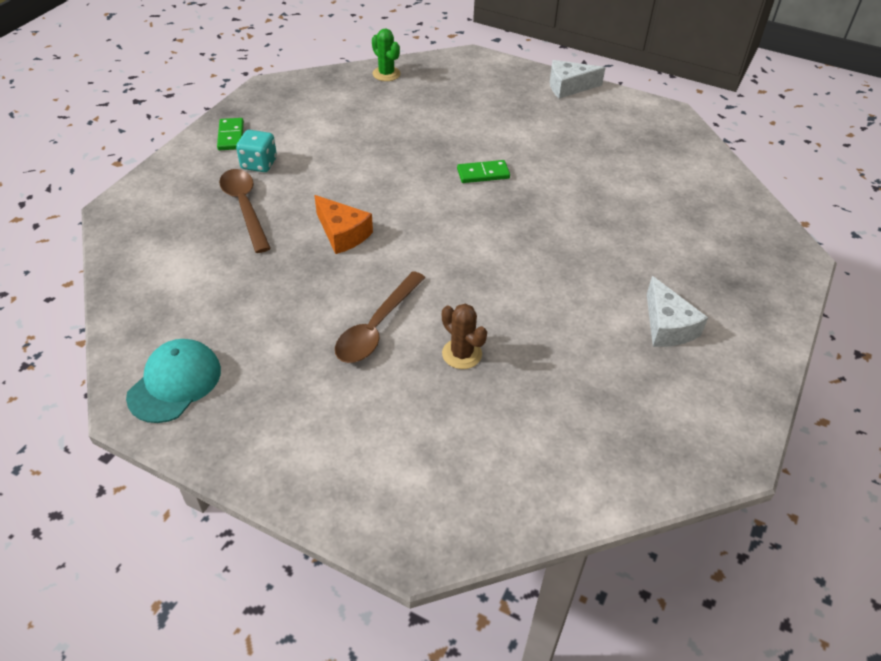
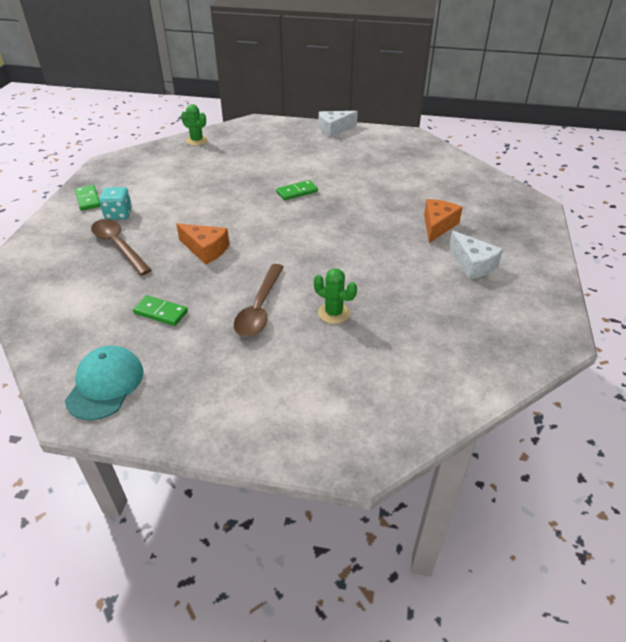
camera: 15 degrees left, 5 degrees down
brown cactus [442,304,487,369] -> green cactus [314,268,357,324]
none -> green domino [133,295,188,326]
none -> orange cheese [424,199,463,243]

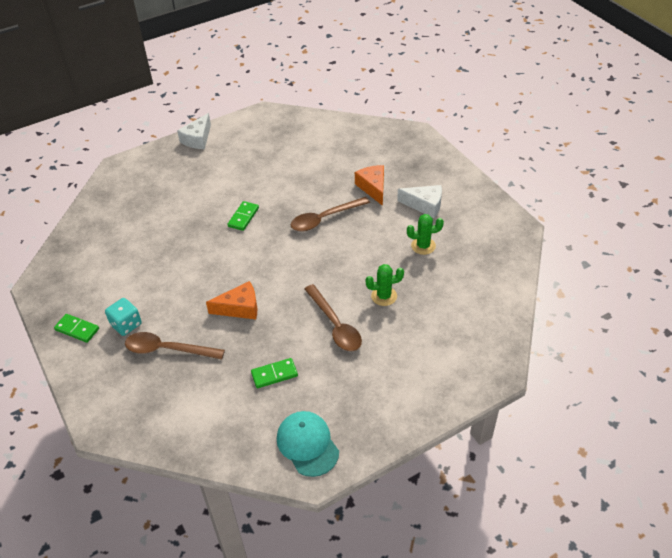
camera: 40 degrees left, 5 degrees up
green cactus [181,104,208,146] -> green cactus moved to [407,214,444,255]
none -> brown spoon [291,197,370,232]

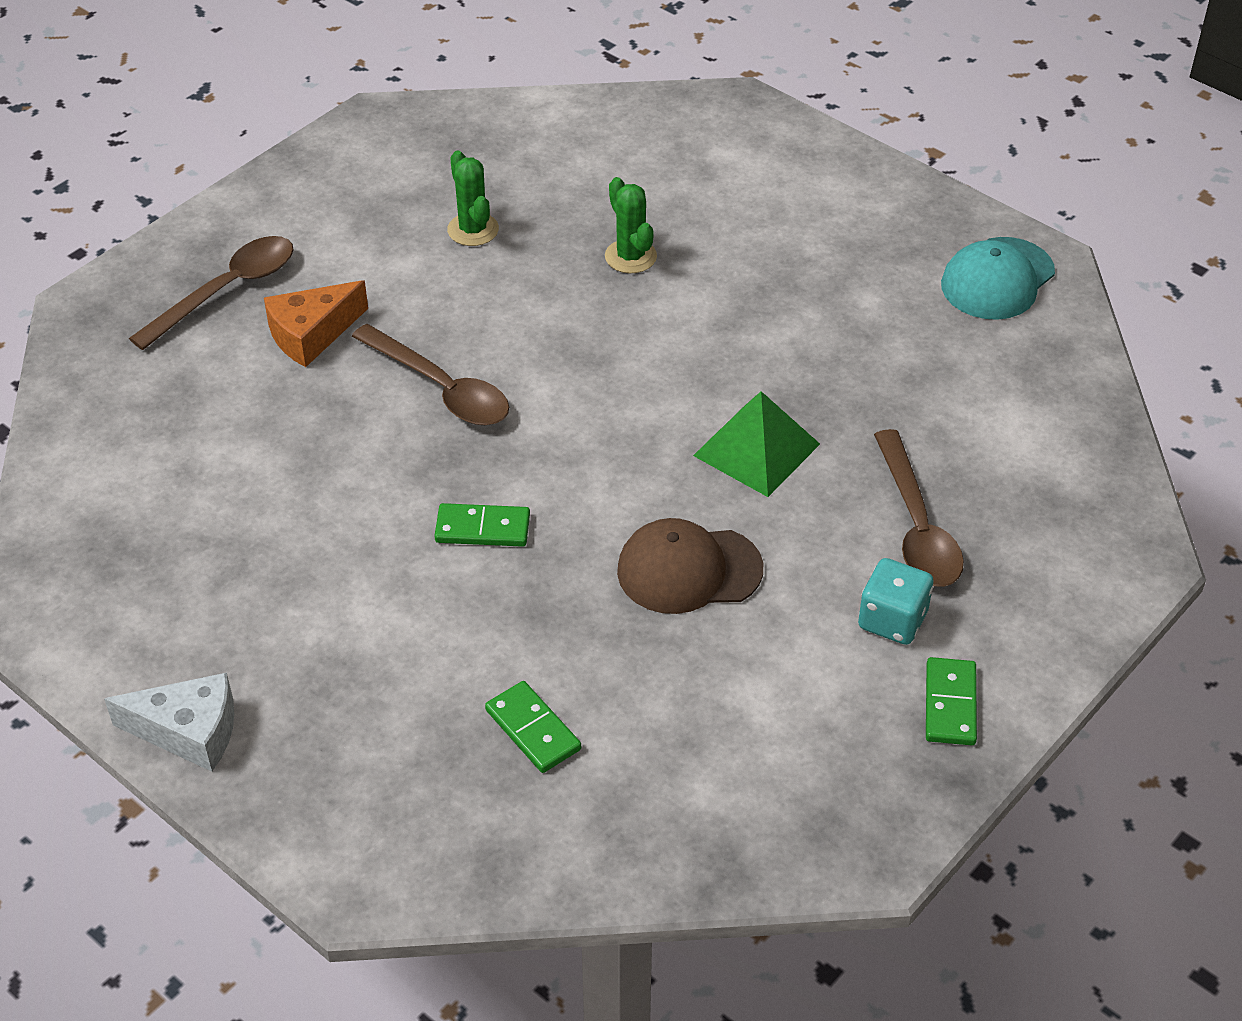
camera: 110 degrees left, 0 degrees up
orange cheese [206,281,257,319] -> green pyramid [693,391,820,497]
green domino [251,358,298,388] -> green domino moved to [485,681,581,773]
brown spoon [304,284,362,351] -> brown spoon moved to [129,236,293,350]
white cheese [397,185,442,218] -> none
none -> brown cap [617,518,763,614]

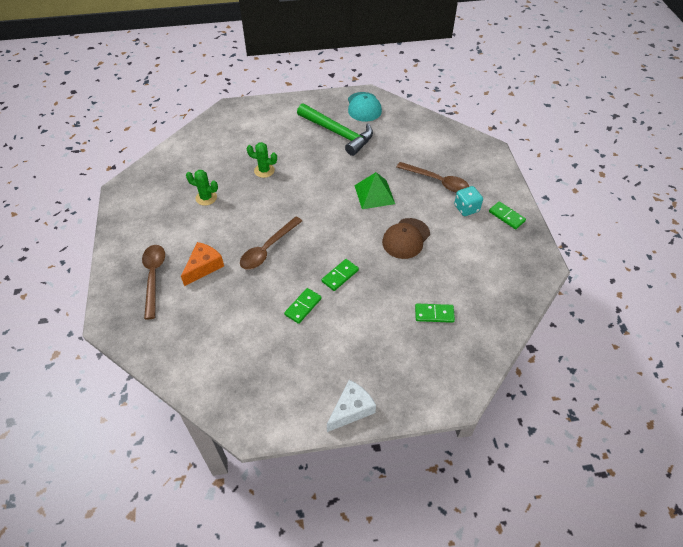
camera: 50 degrees left, 5 degrees up
orange cheese [264,280,368,367] -> orange cheese turned 150 degrees counterclockwise [181,242,224,286]
brown spoon [352,324,509,425] -> brown spoon turned 135 degrees clockwise [240,217,302,270]
none -> green domino [284,288,322,324]
none -> green hammer [297,103,373,156]

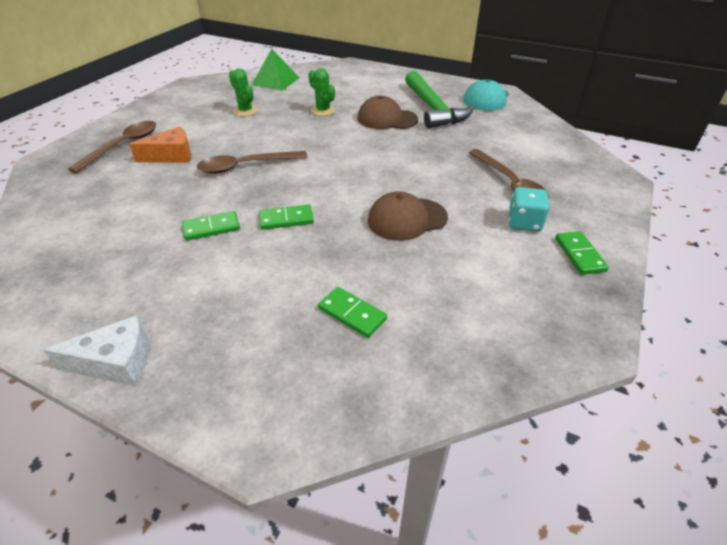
camera: 35 degrees right, 10 degrees down
green pyramid [354,172,395,209] -> green pyramid moved to [252,49,299,91]
none -> brown cap [357,96,418,129]

